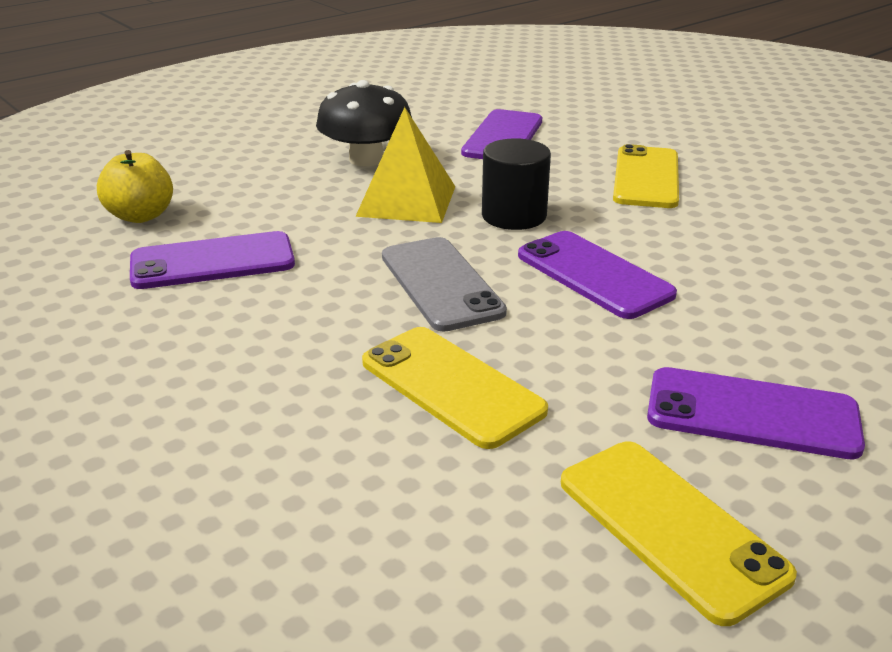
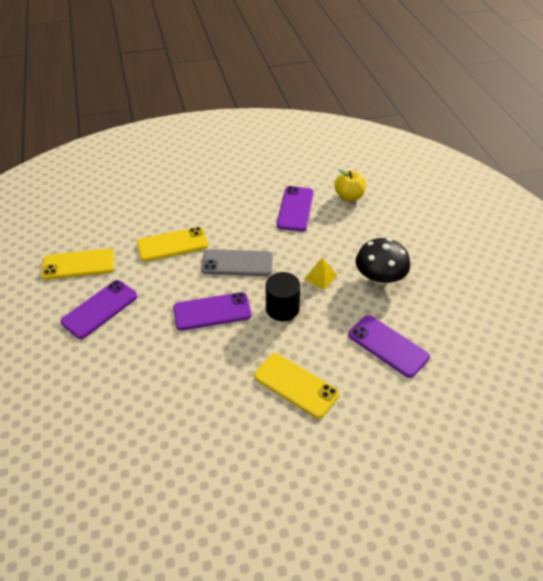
camera: 115 degrees right, 15 degrees up
yellow pyramid [355,107,456,223] -> yellow pyramid [304,258,337,290], size x0.56

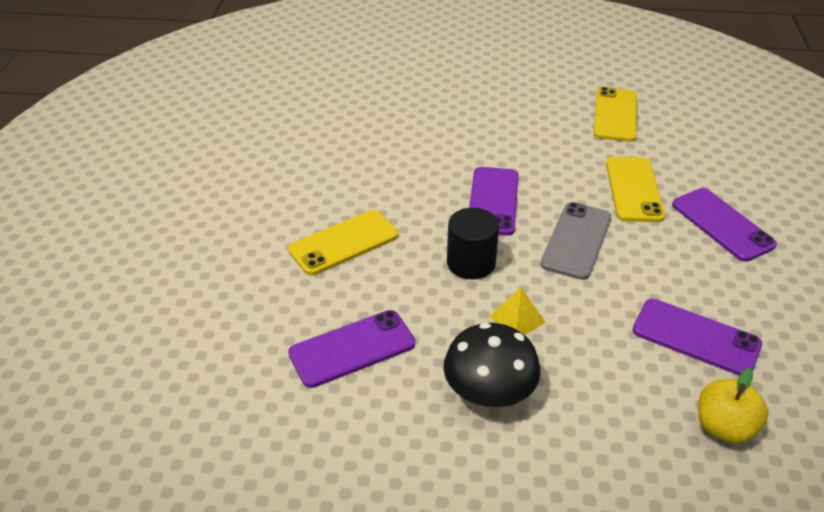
camera: 110 degrees right, 5 degrees down
purple phone [60,280,138,339] -> purple phone moved to [672,188,777,262]

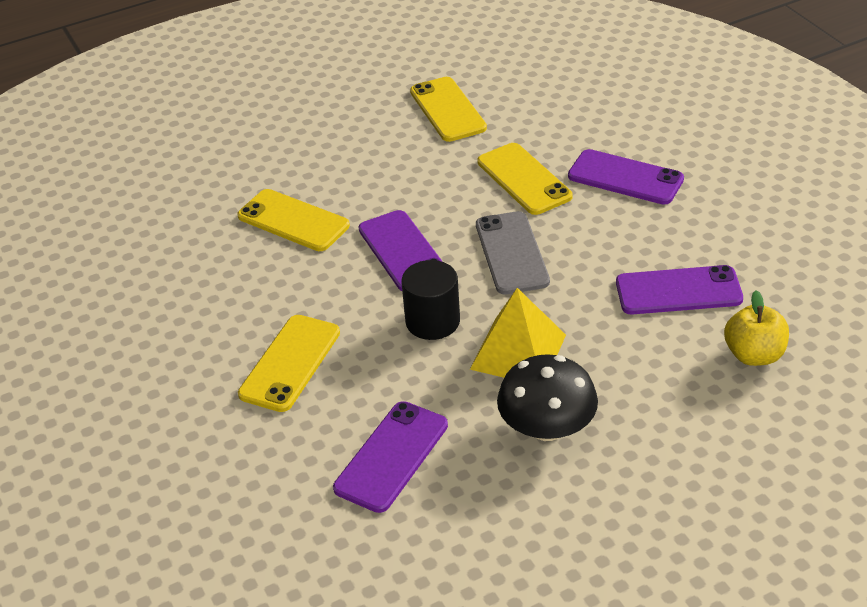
camera: 30 degrees left, 0 degrees up
yellow pyramid [490,287,546,335] -> yellow pyramid [470,288,566,378], size x1.77
none -> yellow phone [237,189,350,251]

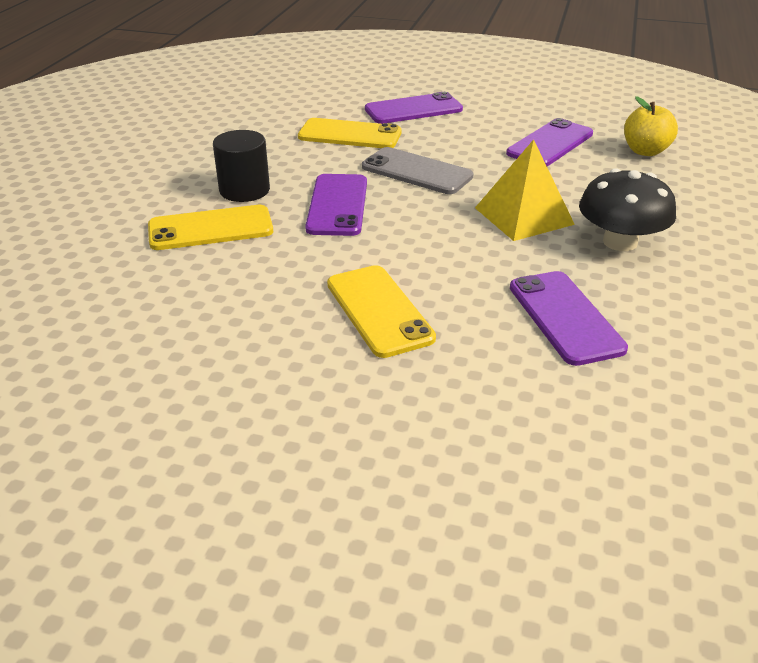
camera: 50 degrees left, 5 degrees down
purple phone [359,210,443,291] -> purple phone turned 75 degrees clockwise [305,174,367,236]
black cylinder [401,260,460,340] -> black cylinder moved to [213,130,270,202]
yellow phone [410,77,487,142] -> none

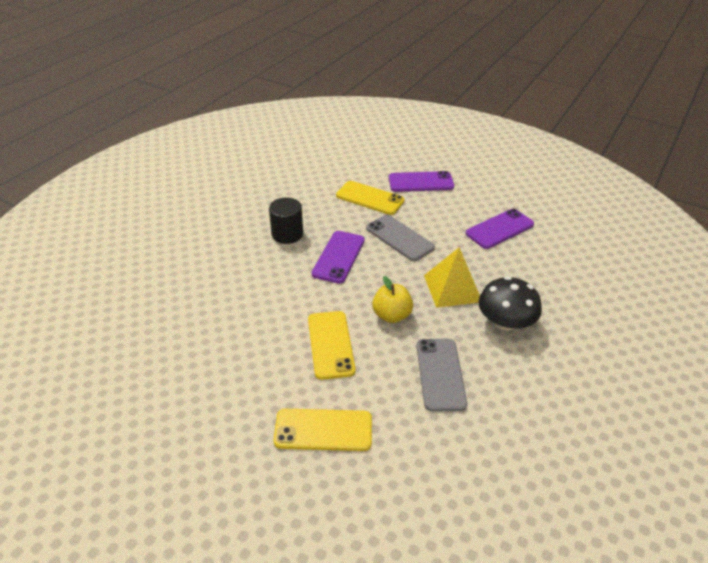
camera: 15 degrees right, 5 degrees up
yellow phone [148,205,273,250] -> yellow phone moved to [274,409,372,451]
purple phone [510,271,628,366] -> grey phone [416,339,467,412]
yellow apple [624,96,678,156] -> yellow apple moved to [372,276,413,323]

